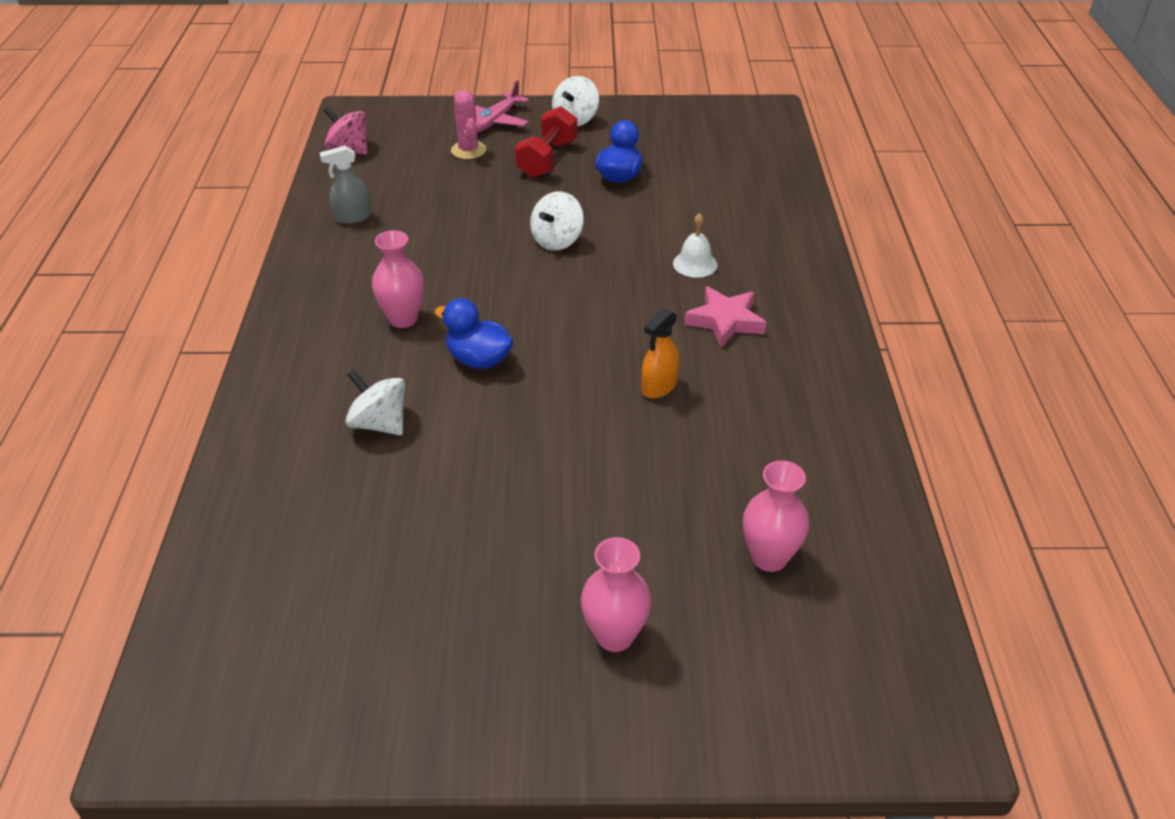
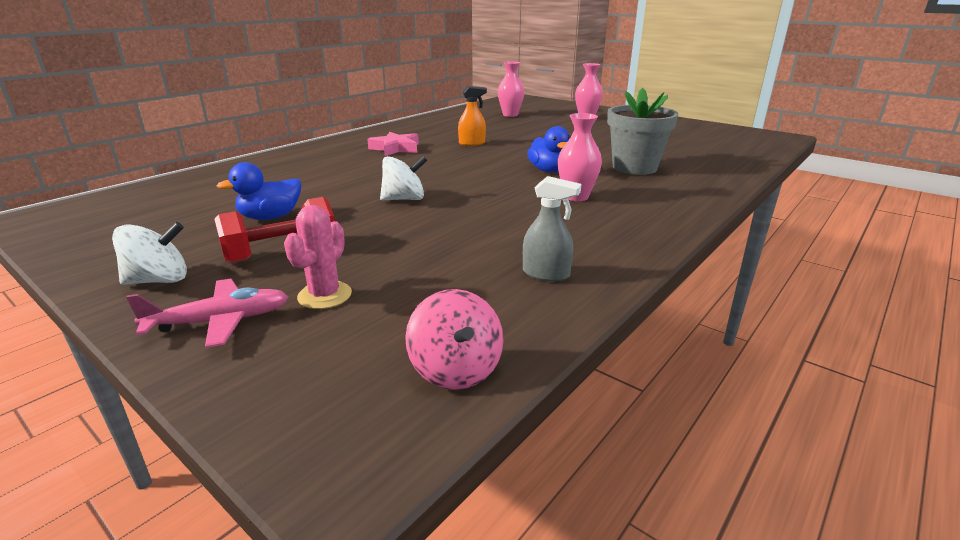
camera: 140 degrees left, 15 degrees down
white spinning top [345,370,405,435] -> grey flower pot [607,88,679,175]
white bell [673,213,717,278] -> none

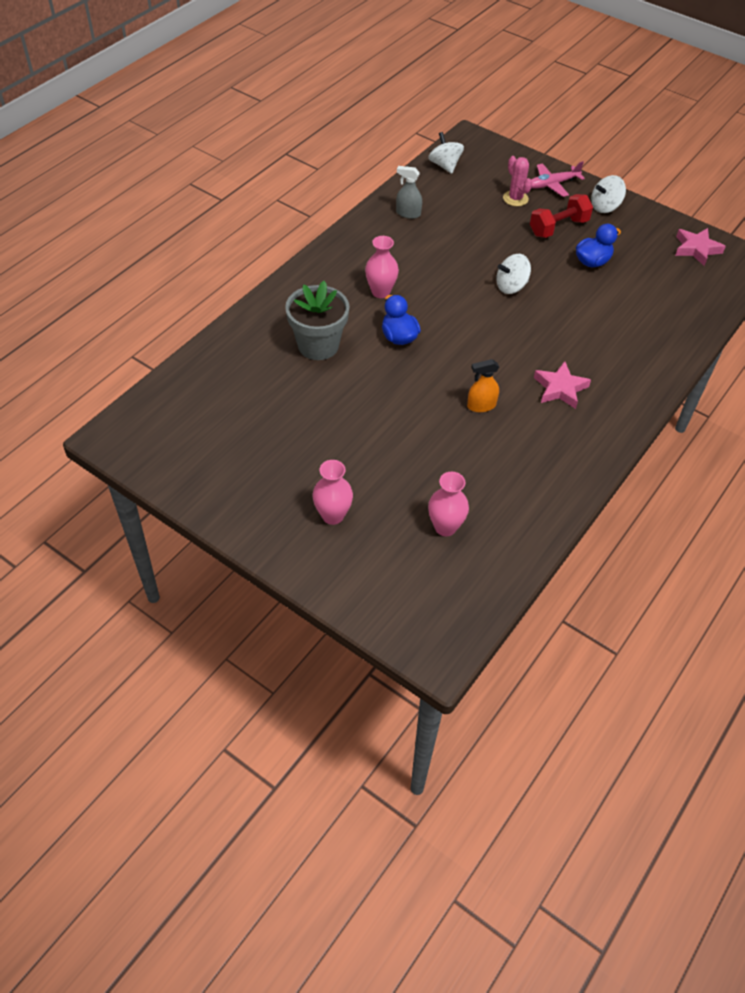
camera: 175 degrees right, 25 degrees up
pink cactus [284,205,352,309] -> pink cactus turned 45 degrees counterclockwise [503,156,532,206]
pink spinning top [405,289,503,390] -> white spinning top [428,132,464,174]
none -> pink star [675,228,726,266]

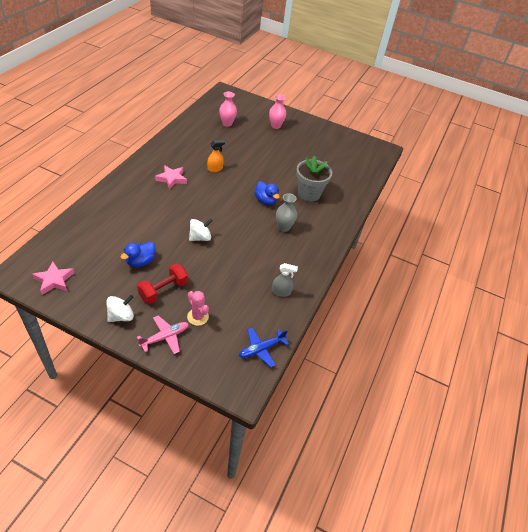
camera: 165 degrees right, 5 degrees down
pink vase [365,236,399,298] -> grey vase [276,193,297,232]
white spinning top [428,132,464,174] -> blue plane [239,327,289,368]

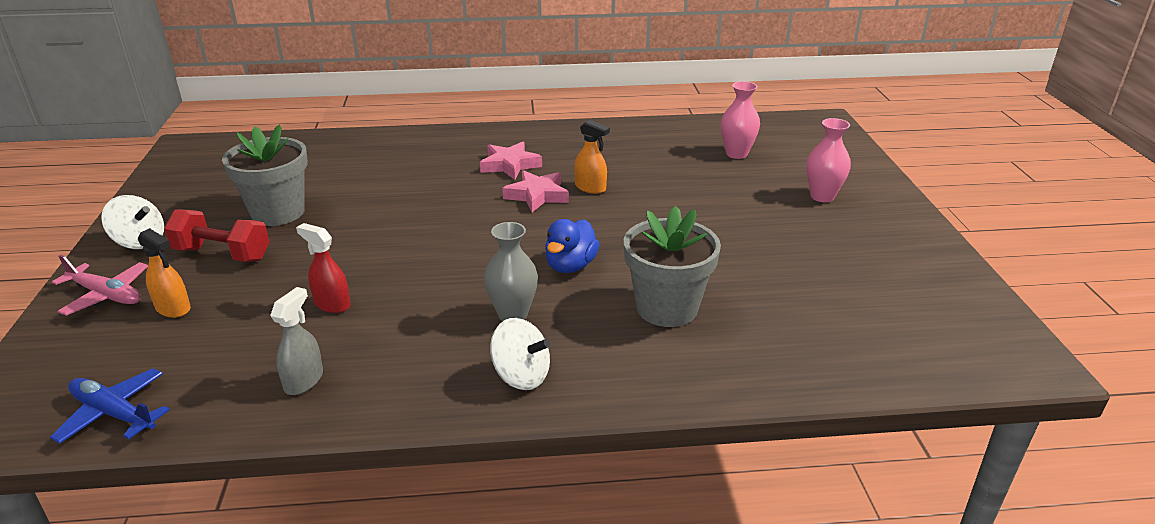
camera: 65 degrees right, 15 degrees down
pink star [32,261,74,295] -> pink star moved to [502,170,569,212]
blue duck [120,242,156,267] -> grey flower pot [222,124,308,226]
pink cactus [187,291,209,326] -> orange spray bottle [138,228,191,318]
white spinning top [189,218,213,241] -> white spinning top moved to [490,318,551,390]
grey spray bottle [272,263,298,297] -> grey spray bottle turned 135 degrees counterclockwise [270,287,323,395]
none -> red spray bottle [296,223,350,313]

